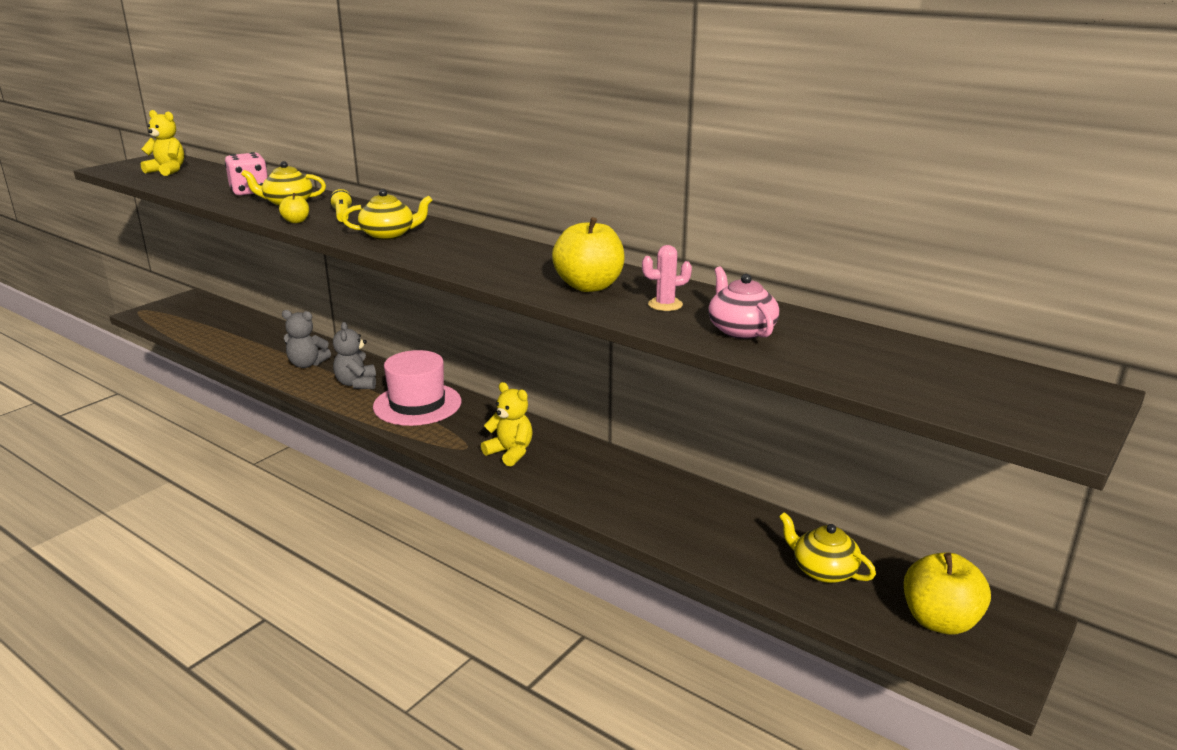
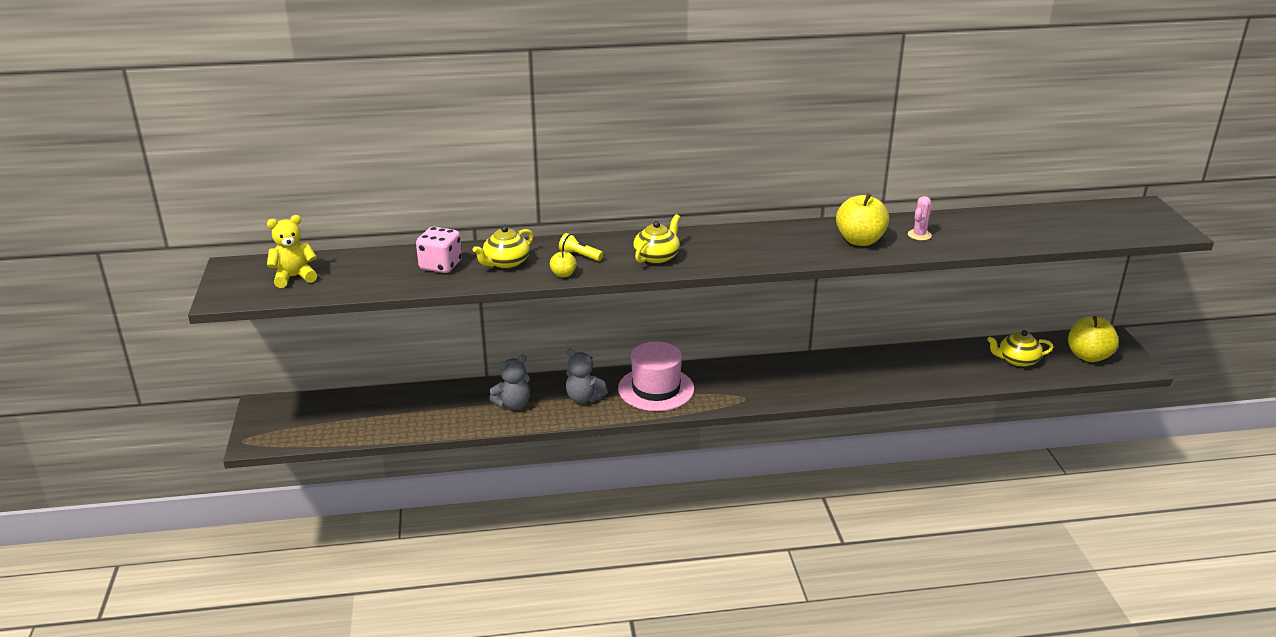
camera: 45 degrees left, 5 degrees up
yellow teddy bear [481,382,533,466] -> none
pink teapot [708,267,779,339] -> none

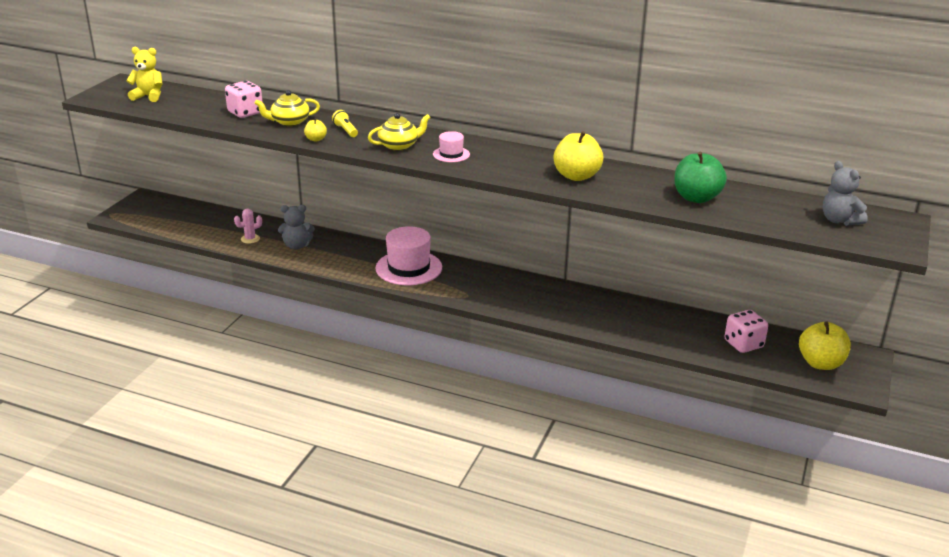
camera: 30 degrees right, 0 degrees up
grey teddy bear [566,349,608,403] -> grey teddy bear moved to [823,161,868,226]
pink cactus [908,196,932,241] -> pink cactus moved to [234,209,262,244]
yellow teapot [987,330,1053,367] -> pink dice [725,310,768,353]
none -> pink hat [433,131,470,162]
none -> green apple [674,152,727,203]

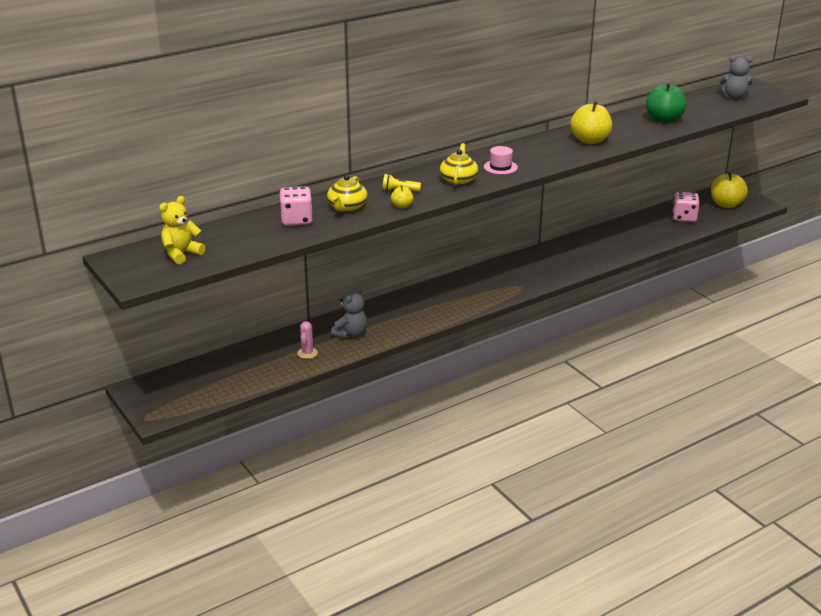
camera: 55 degrees left, 0 degrees up
pink hat [375,226,442,285] -> none

